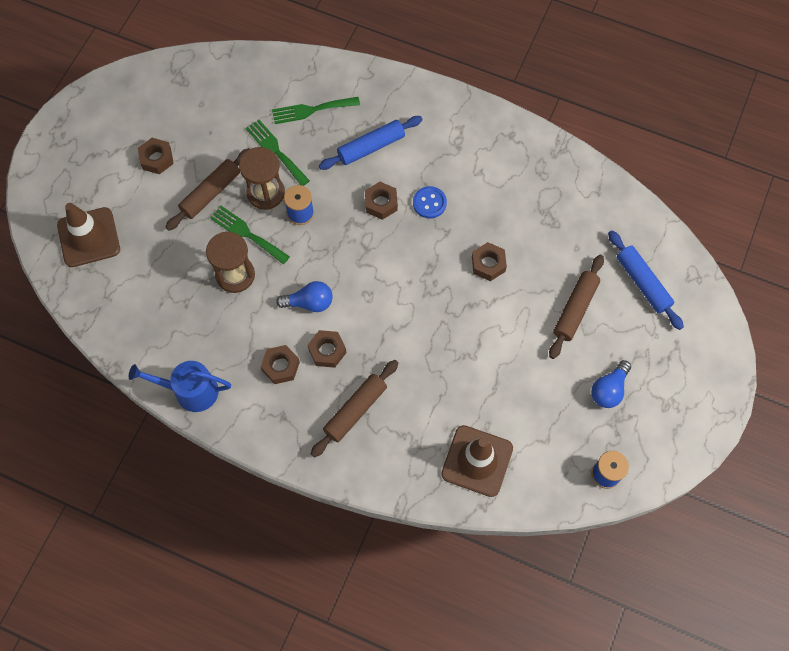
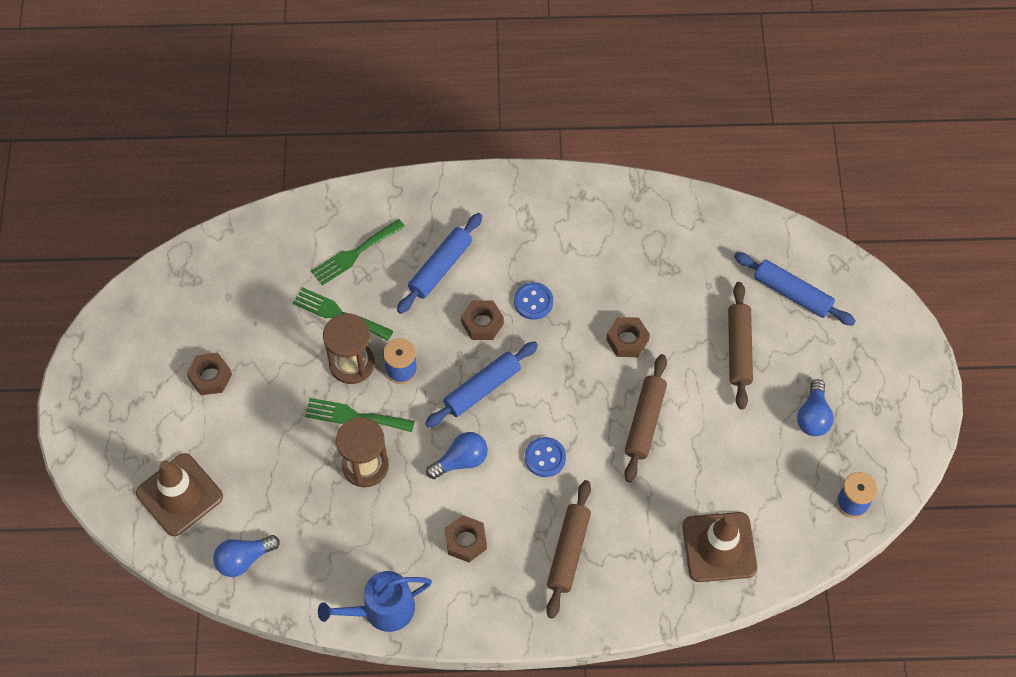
camera: 25 degrees left, 5 degrees down
brown rolling pin [165,148,250,231] -> brown rolling pin moved to [624,354,667,483]
brown nut [308,330,346,368] -> none
none -> blue light bulb [213,535,280,577]
none -> blue rolling pin [425,341,538,428]
none -> blue button [525,437,566,477]

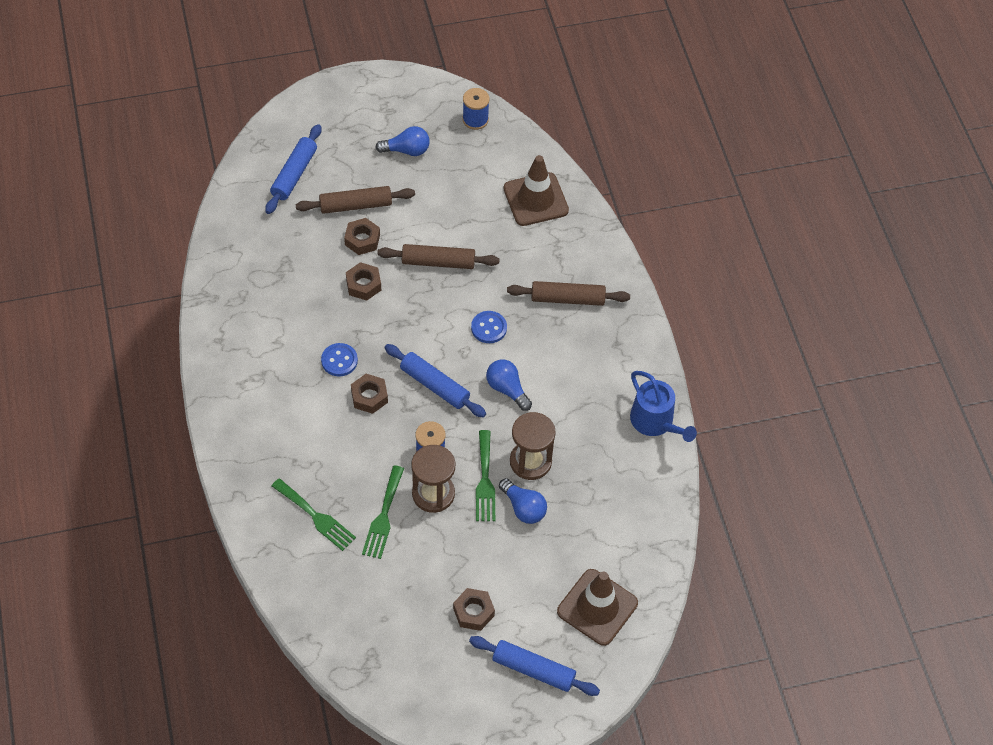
camera: 105 degrees left, 5 degrees down
blue light bulb [213,535,280,577] -> blue light bulb moved to [499,478,547,524]
blue rolling pin [397,213,483,314] -> blue rolling pin moved to [469,636,600,696]
brown nut [445,515,487,562] -> brown nut moved to [344,218,380,255]

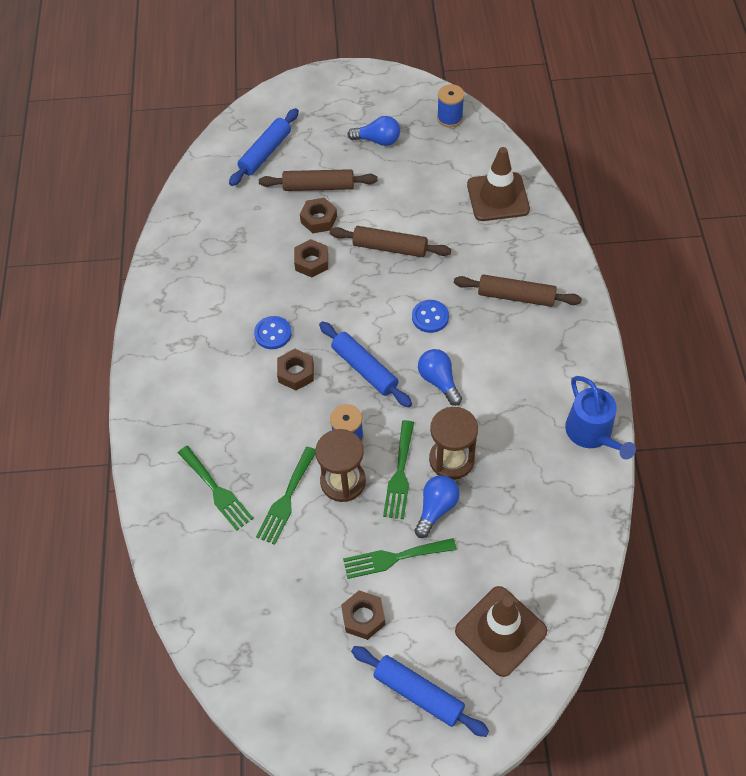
camera: 15 degrees right, 0 degrees up
blue light bulb [499,478,547,524] -> blue light bulb turned 120 degrees counterclockwise [415,475,460,538]
none -> green fork [343,538,457,579]

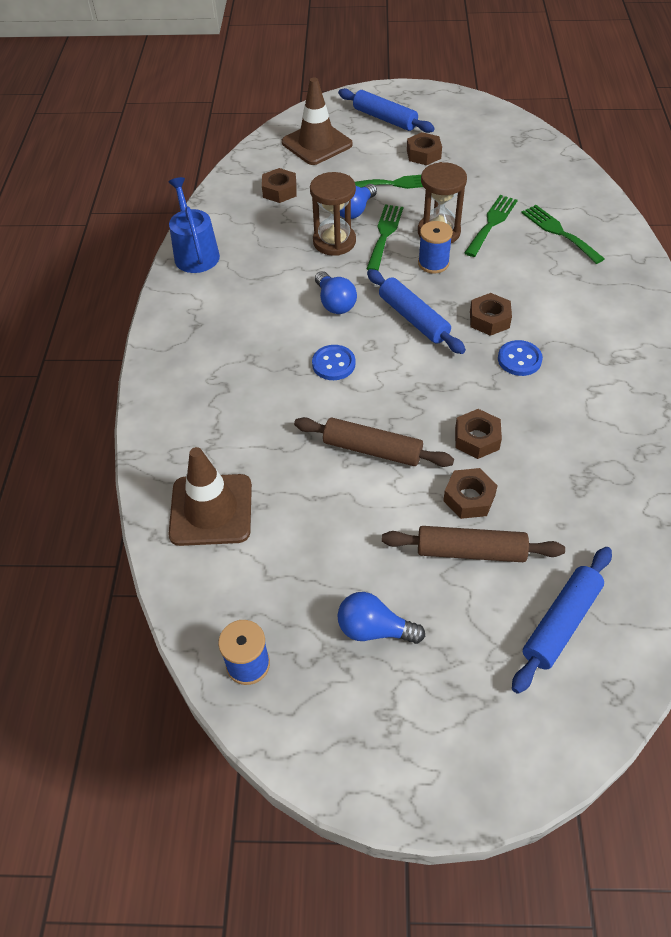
camera: 175 degrees left, 5 degrees down
brown rolling pin [454,275,582,307] -> none
none -> brown nut [262,168,297,203]

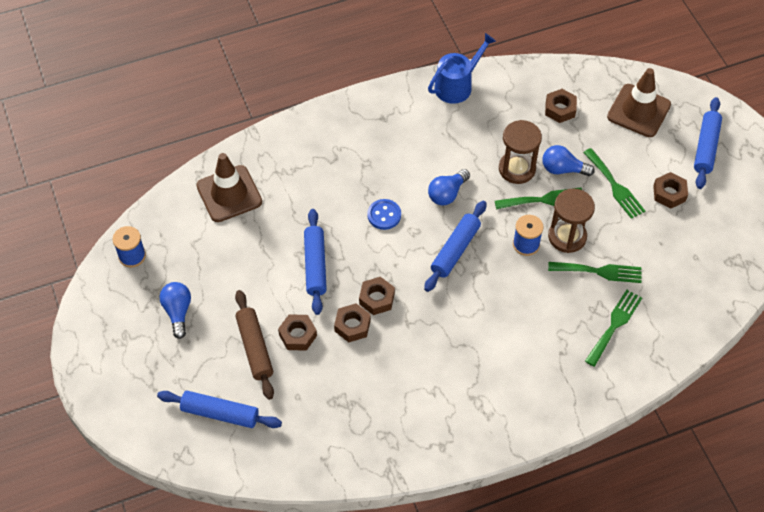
camera: 65 degrees right, 5 degrees up
brown rolling pin [294,417,454,467] -> blue rolling pin [304,209,327,315]
brown nut [470,293,512,336] -> brown nut moved to [359,277,395,315]
blue button [498,340,543,376] -> none

